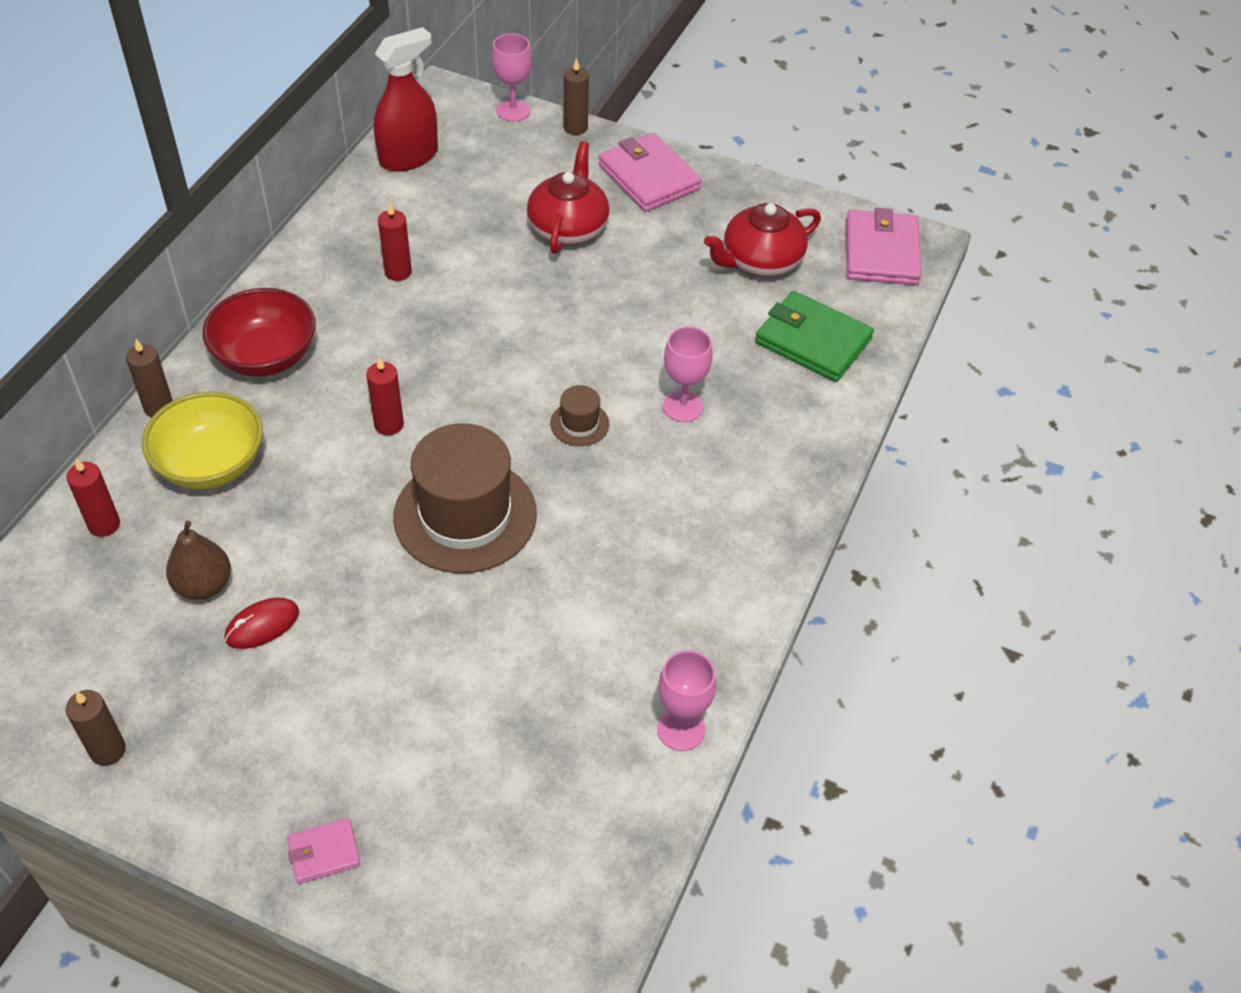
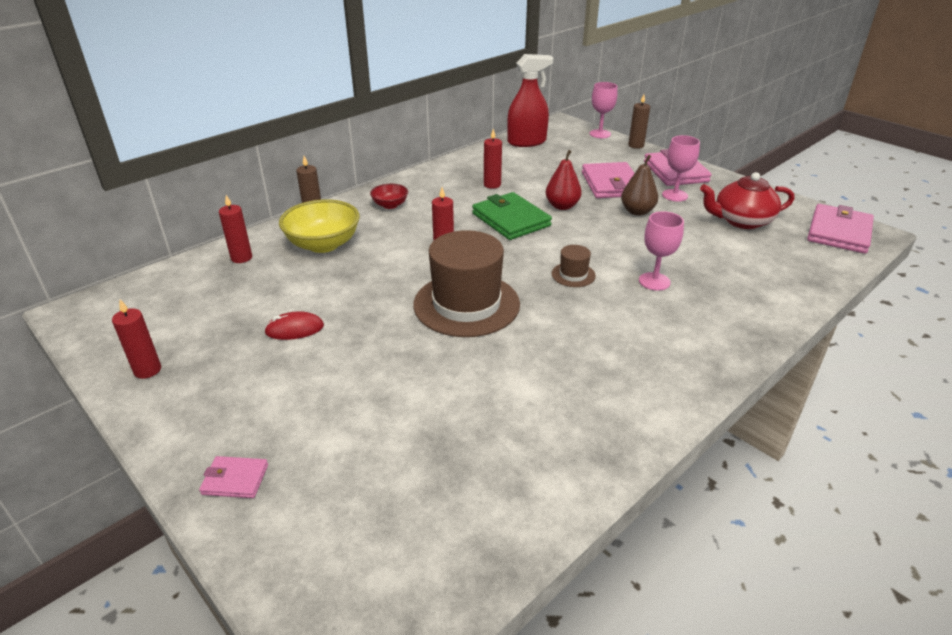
camera: 25 degrees right, 15 degrees down
brown candle [66,690,126,766] -> red candle [112,300,161,379]
brown pear [166,521,231,600] -> brown pear moved to [621,155,658,216]
red bowl [203,288,316,377] -> red bowl [370,184,408,209], size x0.53
red teapot [527,141,610,254] -> pink wallet [582,162,635,198]
pink goblet [657,650,716,751] -> pink goblet moved to [662,135,700,202]
green wallet [755,291,874,382] -> green wallet moved to [472,192,552,240]
none -> red pear [546,150,582,210]

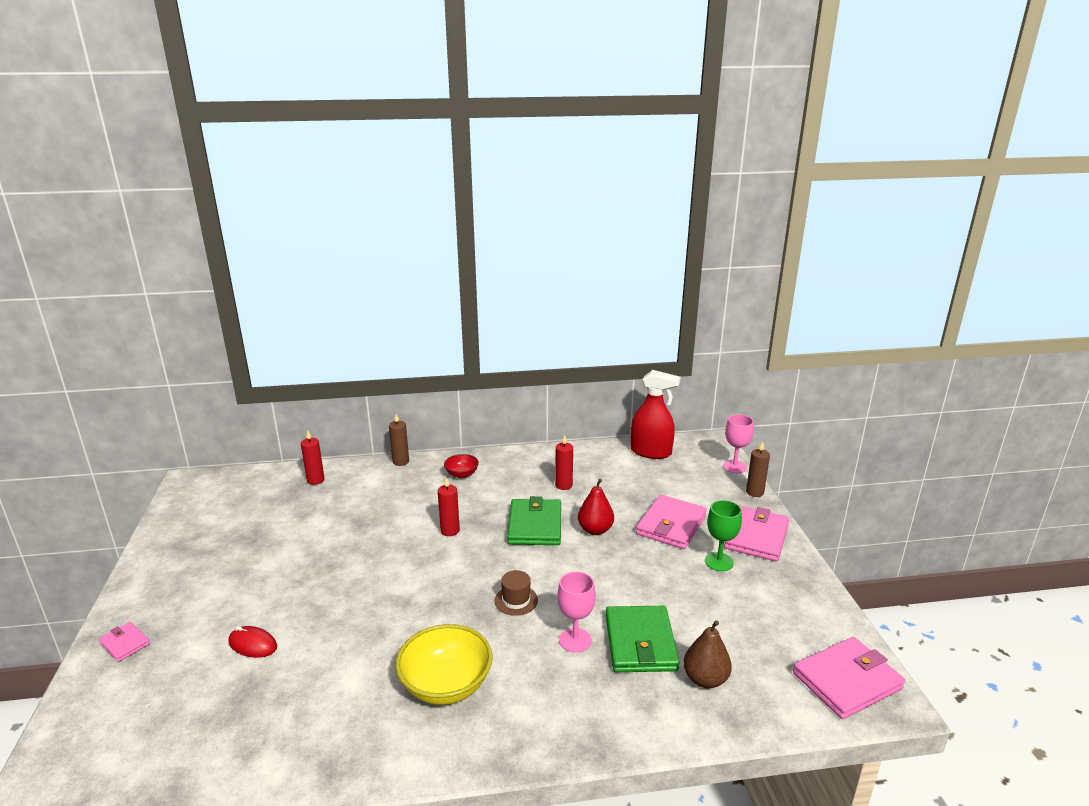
camera: 35 degrees right, 10 degrees down
red candle [112,300,161,379] -> none
red mouse [264,312,324,340] -> red mouse moved to [228,626,277,658]
yellow bowl [279,199,360,253] -> yellow bowl moved to [396,624,493,705]
brown hat [413,230,520,337] -> none
brown pear [621,155,658,216] -> brown pear moved to [683,620,732,688]
pink goblet [662,135,700,202] -> green goblet [705,500,742,571]
red teapot [700,172,794,229] -> none
none -> green wallet [606,606,679,672]

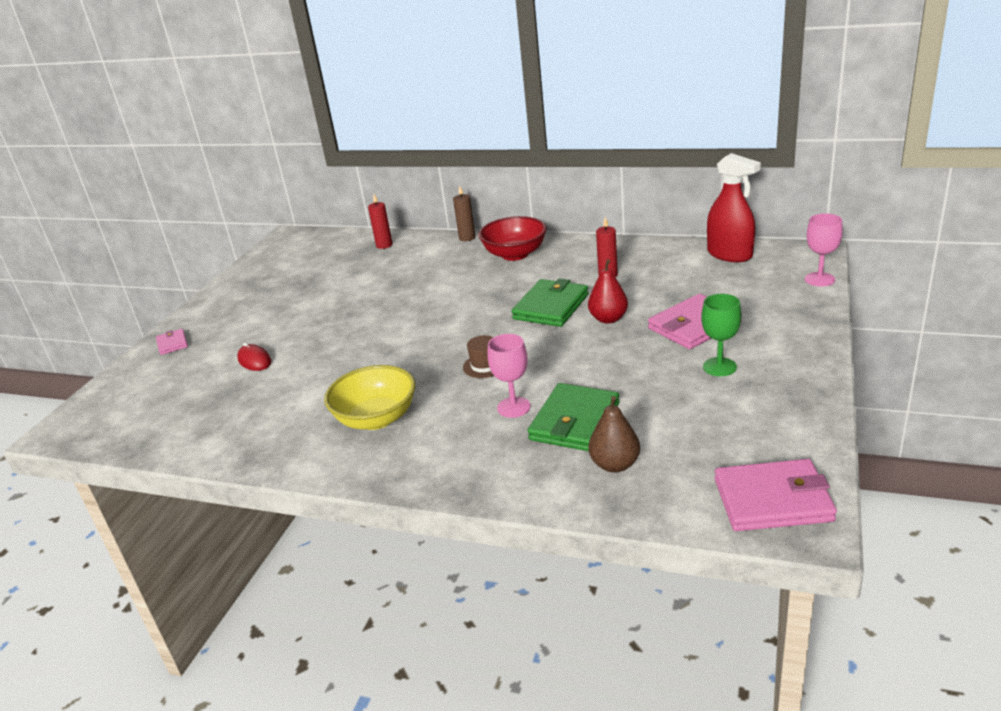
camera: 30 degrees right, 5 degrees up
red candle [438,477,460,536] -> none
red bowl [444,454,479,478] -> red bowl [479,216,547,261], size x1.88
pink wallet [724,505,789,562] -> none
brown candle [746,441,770,497] -> none

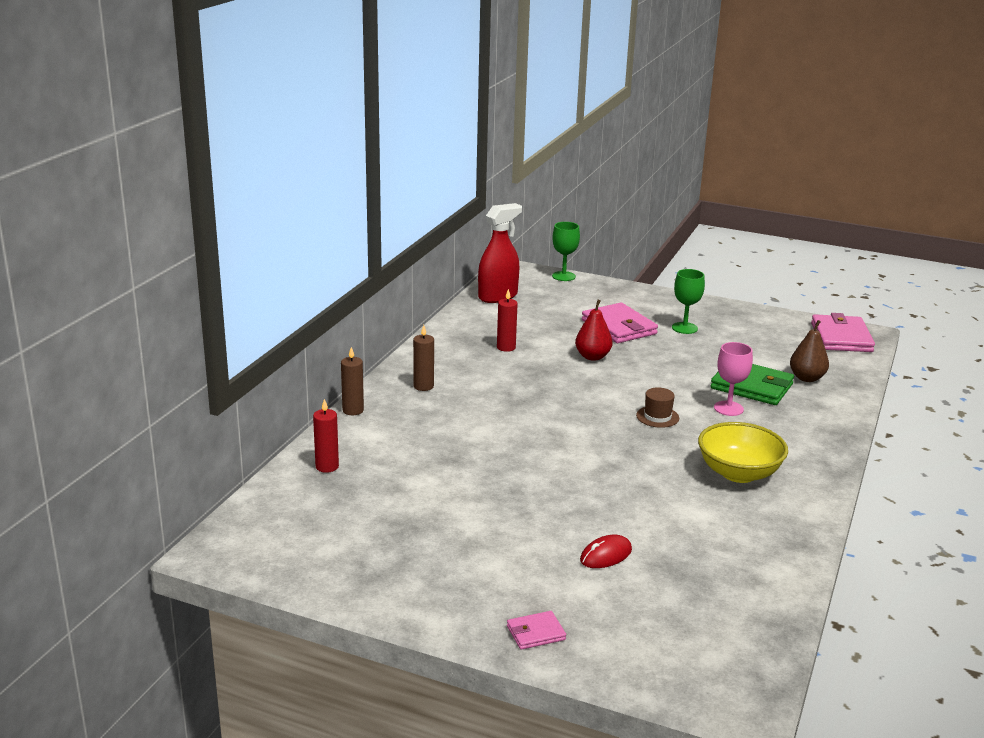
camera: 90 degrees left, 5 degrees down
red bowl [479,216,547,261] -> brown candle [413,325,434,391]
green wallet [512,278,588,327] -> none
pink goblet [805,214,843,287] -> green goblet [552,222,580,281]

